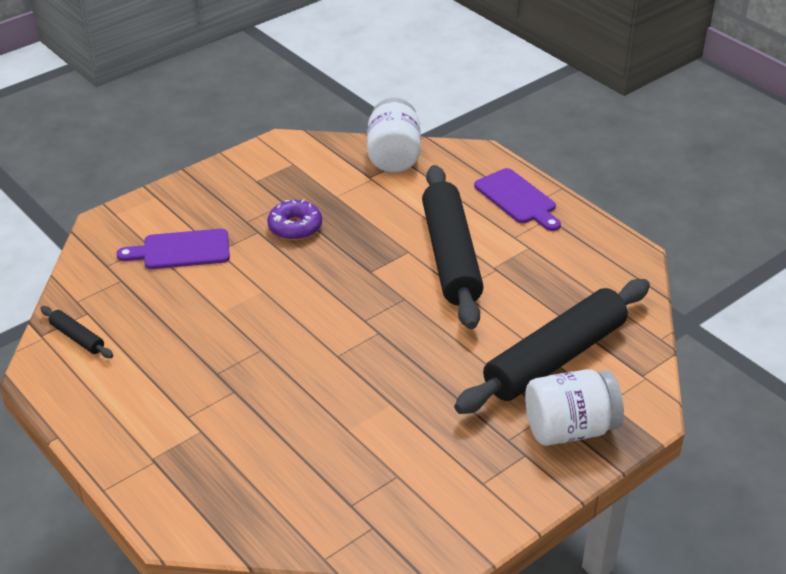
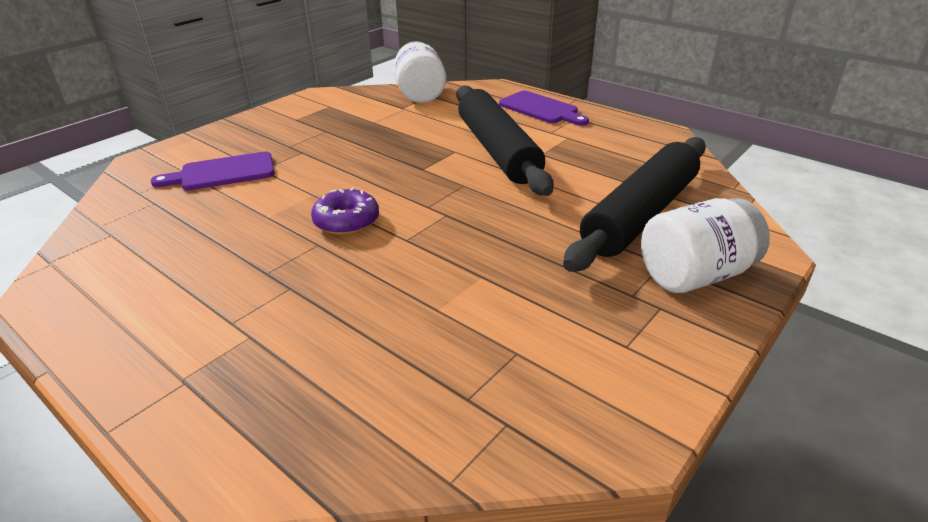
camera: 10 degrees left, 5 degrees down
black rolling pin [40,306,113,358] -> none
purple donut [267,199,322,240] -> purple donut moved to [311,187,379,235]

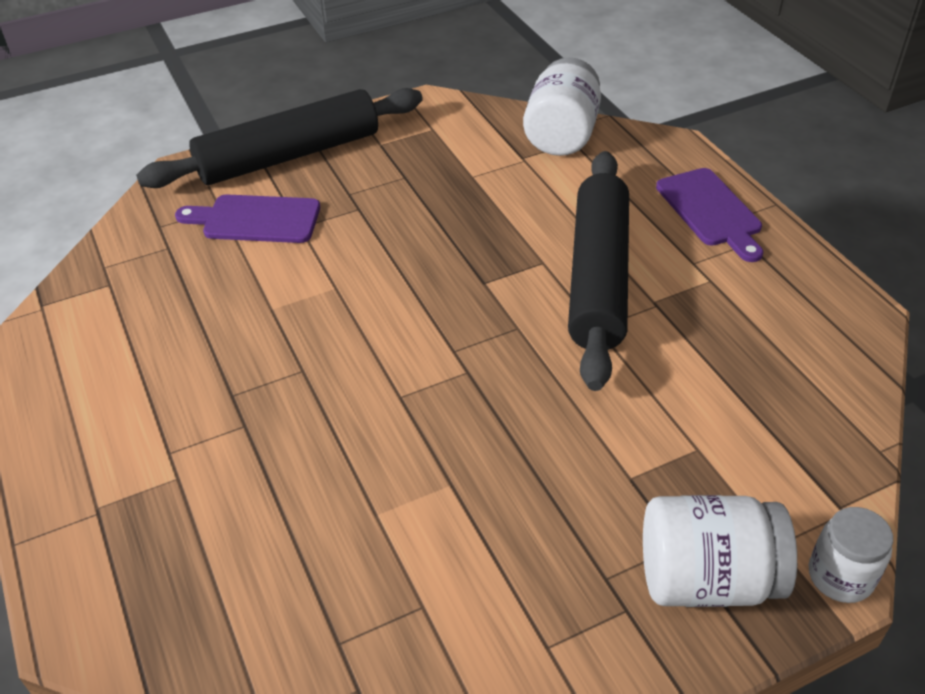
camera: 25 degrees right, 10 degrees up
purple donut [311,187,379,235] -> none
black rolling pin [563,137,706,272] -> black rolling pin moved to [136,88,423,188]
none -> white jar [809,507,893,603]

